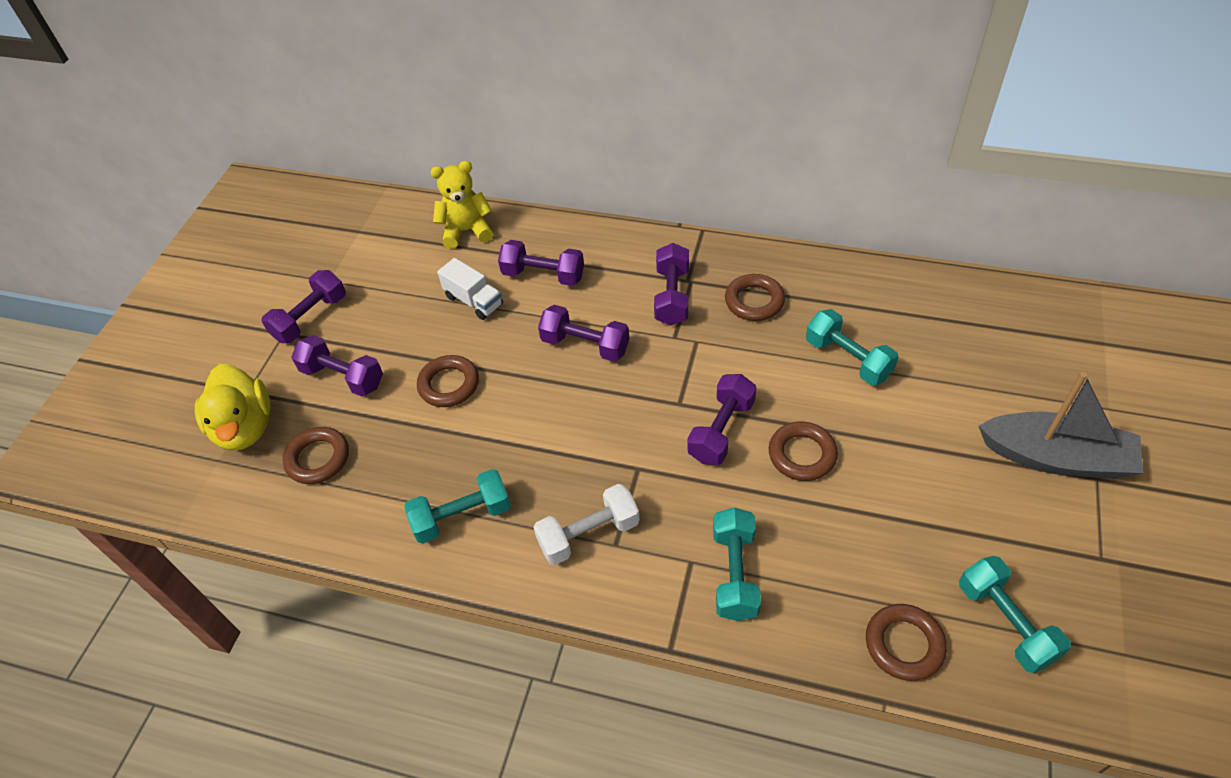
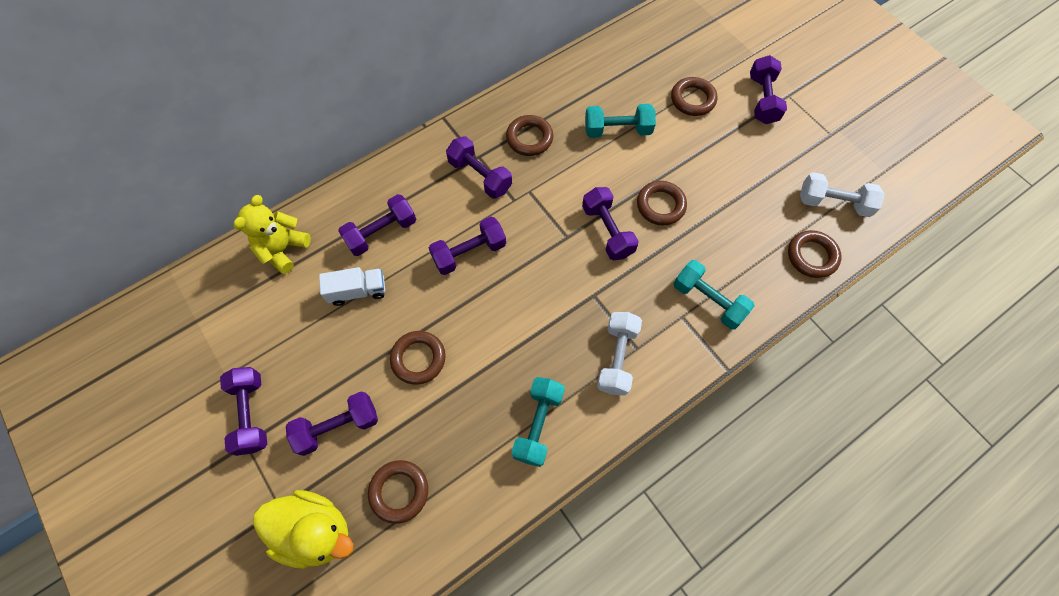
camera: 55 degrees left, 15 degrees up
turquoise dumbbell [959,556,1071,673] -> white dumbbell [800,172,885,217]
grey boat [978,372,1143,479] -> purple dumbbell [750,55,787,124]
none -> brown ring [671,77,717,116]

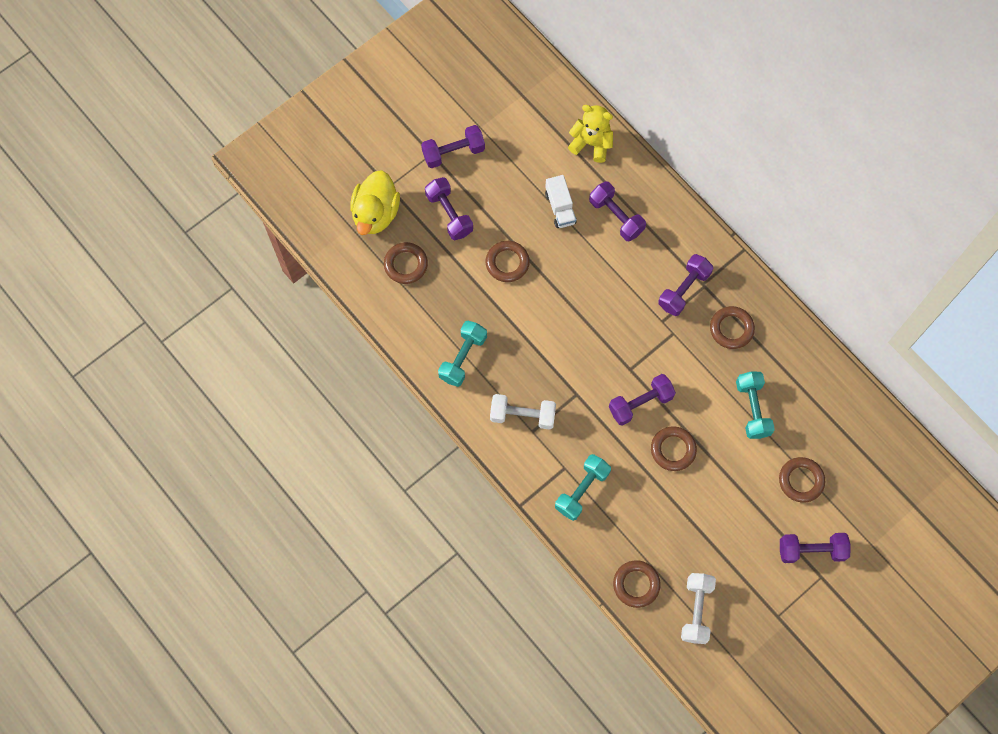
camera: 85 degrees right, 5 degrees up
purple dumbbell [429,217,506,275] -> none
turquoise dumbbell [512,377,565,467] -> turquoise dumbbell turned 75 degrees counterclockwise [438,321,487,387]

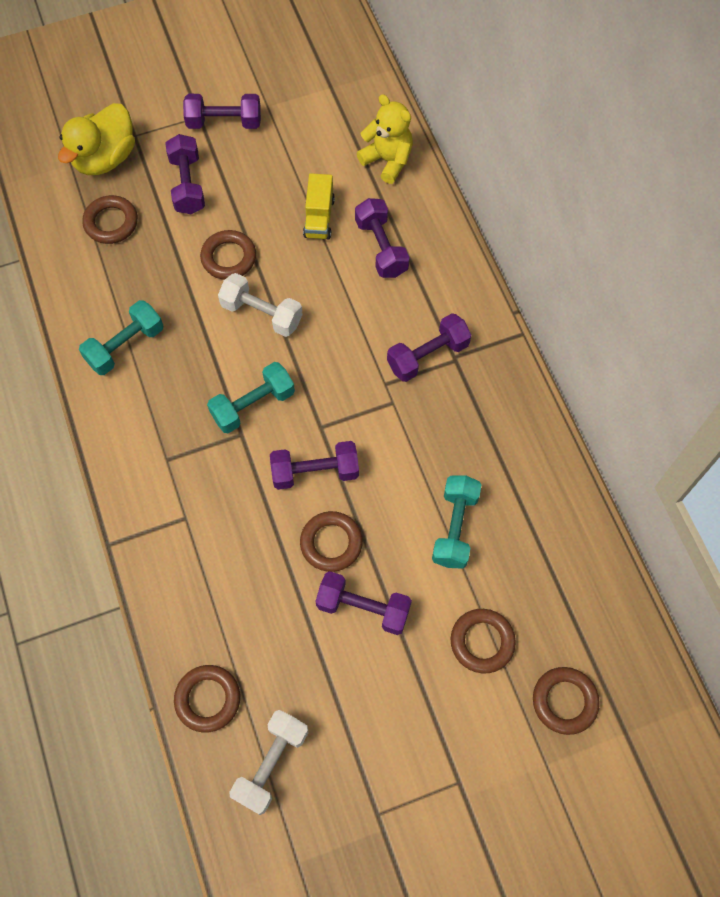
camera: 20 degrees right, 5 degrees down
white dumbbell [490,394,556,430] -> white dumbbell moved to [218,273,303,337]
white truck [545,175,577,228] -> yellow truck [303,173,335,239]
turquoise dumbbell [555,454,611,521] -> turquoise dumbbell moved to [207,362,295,433]
brown ring [710,306,755,349] -> brown ring moved to [533,667,600,735]
purple dumbbell [780,533,851,563] -> purple dumbbell moved to [315,571,412,635]

